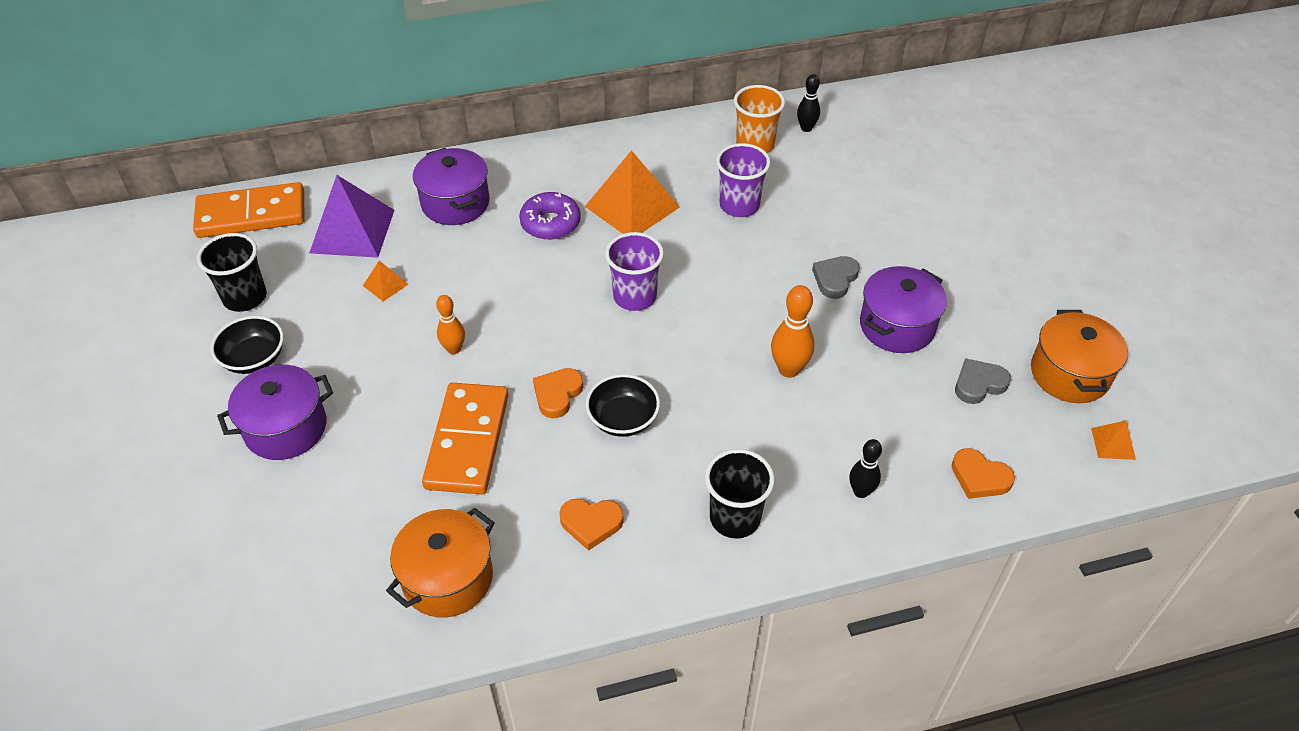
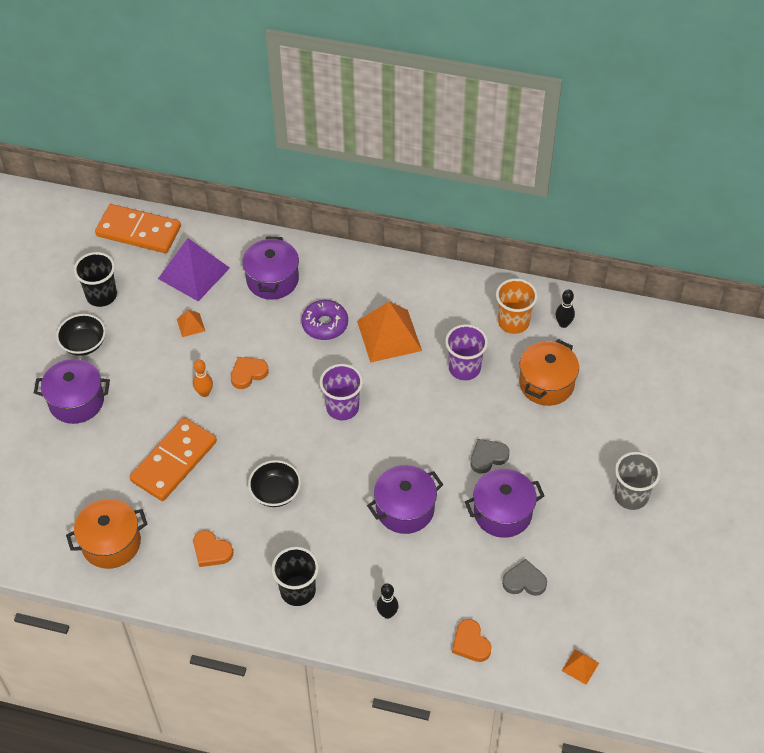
camera: 30 degrees right, 5 degrees up
orange heart [533,368,583,418] -> orange heart moved to [231,357,269,389]
orange bowling pin [771,285,814,378] -> purple pot [367,465,443,534]
orange pot [1031,310,1128,403] -> orange pot moved to [519,339,579,406]
none -> grey cup [615,452,661,510]

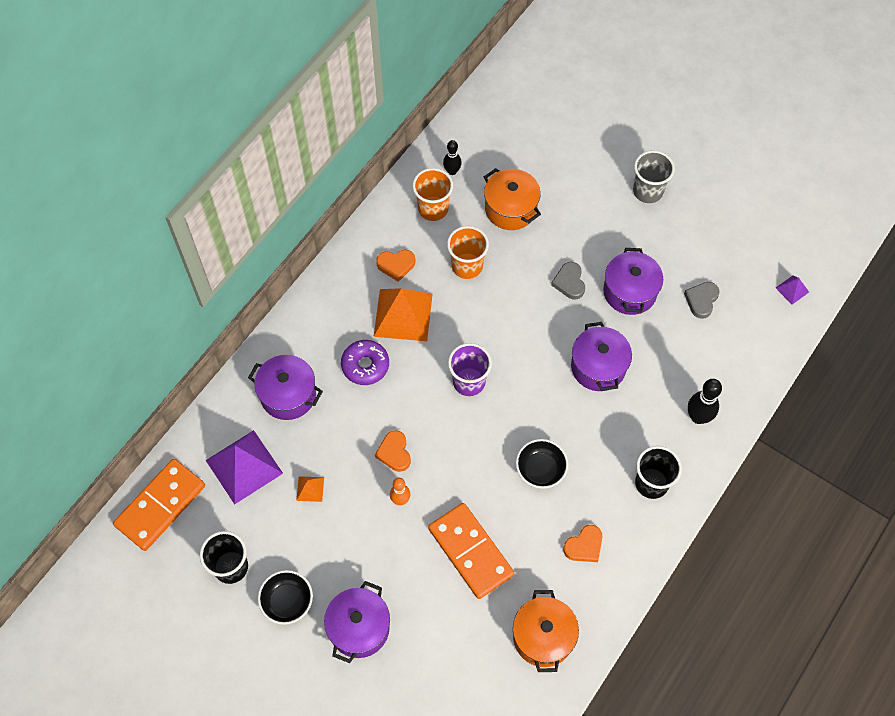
camera: 70 degrees left, 10 degrees up
black bowling pin [377,584,398,619] -> black bowling pin [688,379,722,424], size x1.52
purple cup [445,324,488,380] -> orange cup [447,226,489,279]
orange heart [452,619,492,662] -> orange heart moved to [376,250,415,282]
orange pyramid [562,649,599,685] -> purple pyramid [776,276,809,305]

